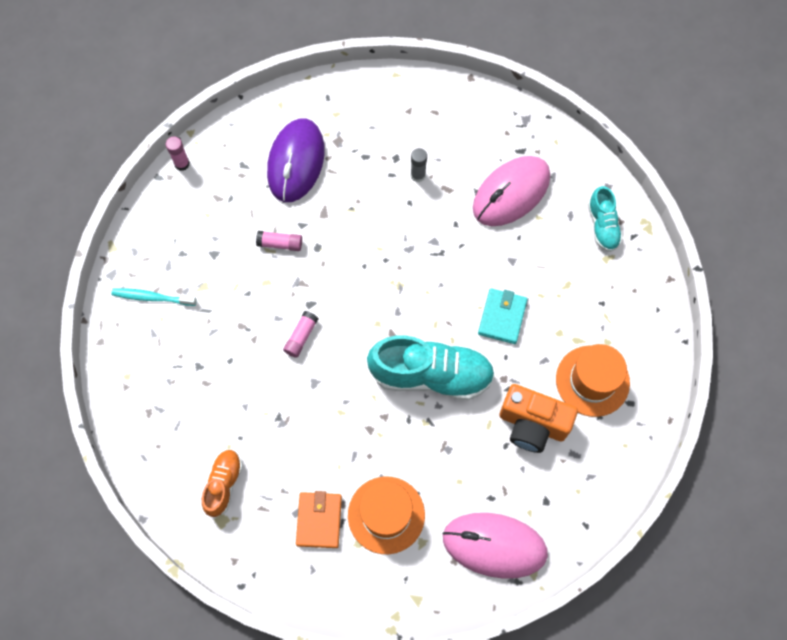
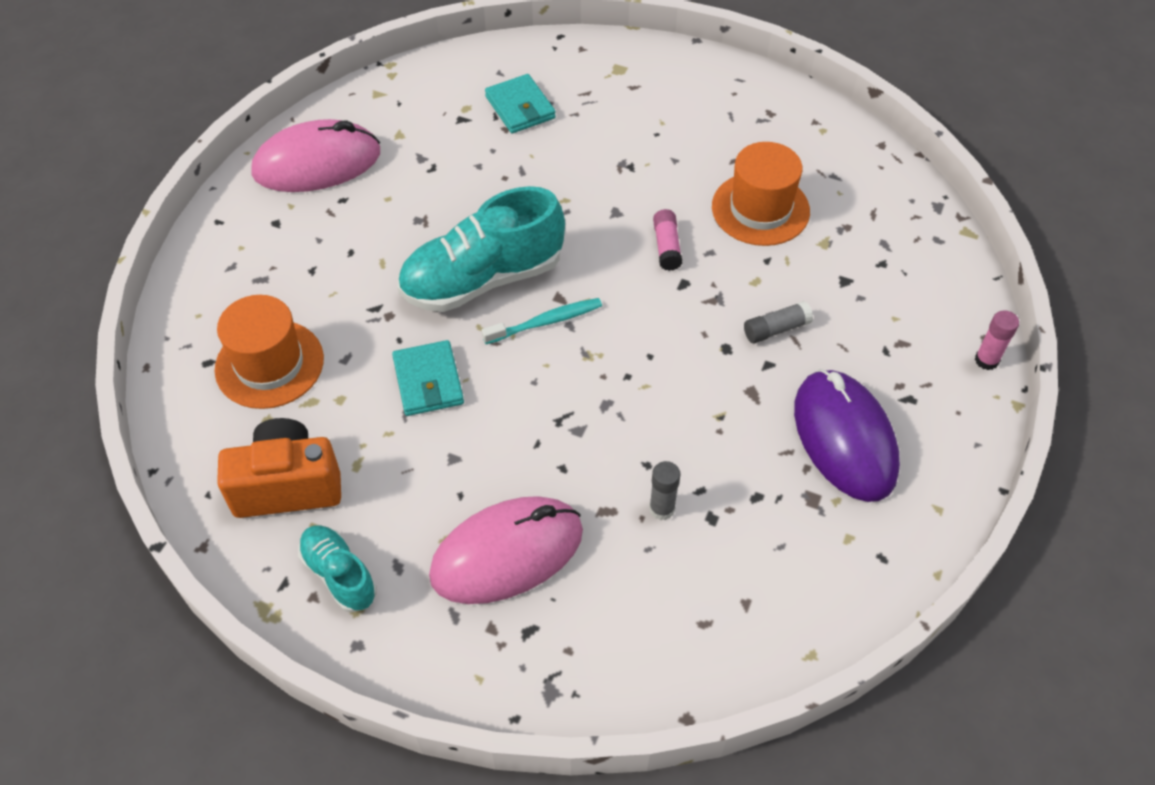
camera: 150 degrees right, 15 degrees down
turquoise toothbrush [111,288,197,306] -> turquoise toothbrush moved to [482,298,602,344]
orange shoe [202,450,243,517] -> none
pink glue stick [256,231,302,251] -> grey glue stick [744,301,813,343]
orange wallet [296,491,342,548] -> turquoise wallet [485,74,556,133]
orange hat [348,477,425,554] -> orange hat moved to [712,142,810,246]
pink mouse [473,156,550,226] -> pink mouse turned 45 degrees clockwise [429,496,583,604]
orange camera [499,384,578,453] -> orange camera moved to [217,418,341,518]

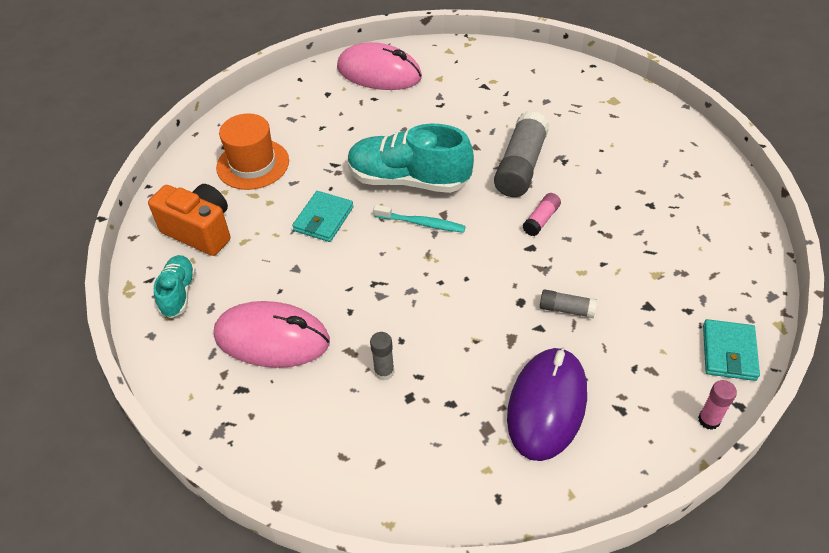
camera: 40 degrees right, 5 degrees down
turquoise wallet [485,74,556,133] -> turquoise wallet moved to [703,319,760,381]
orange hat [712,142,810,246] -> none
none -> grey glue stick [494,111,550,197]

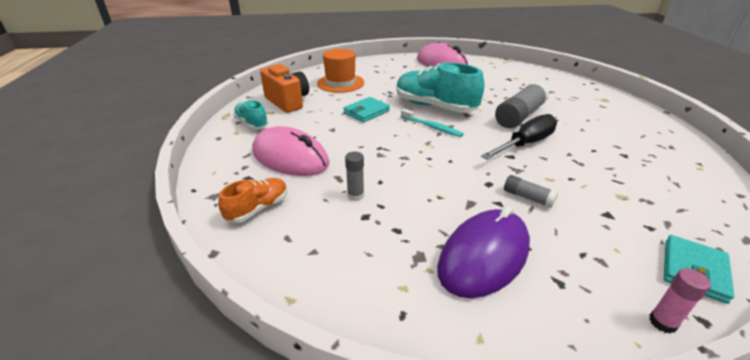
camera: 20 degrees right, 15 degrees down
turquoise shoe [154,255,196,318] -> turquoise shoe turned 60 degrees counterclockwise [233,100,269,129]
pink glue stick [523,193,561,236] -> black screwdriver [481,114,557,160]
none -> orange shoe [218,178,288,223]

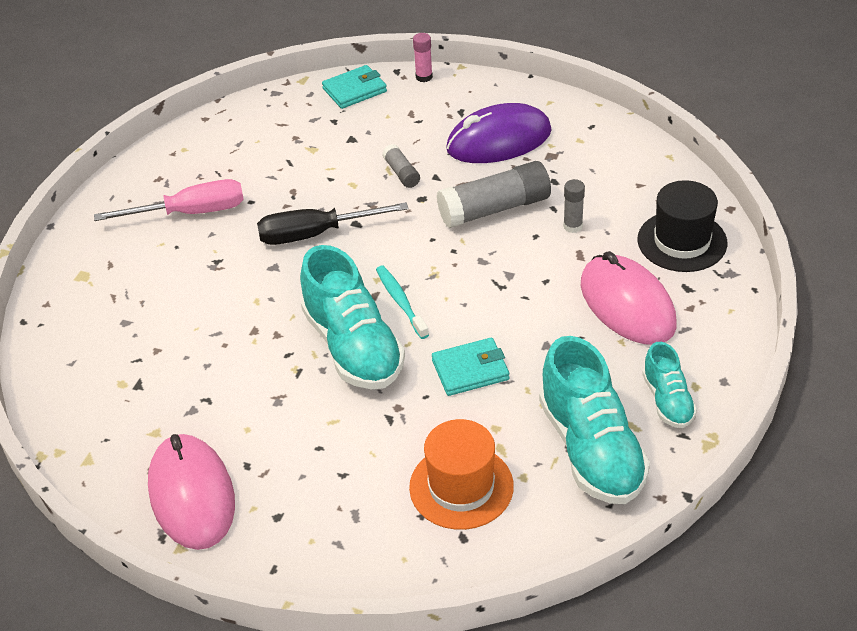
camera: 150 degrees left, 10 degrees up
orange shoe [218,178,288,223] -> black hat [637,180,727,272]
orange camera [260,64,309,113] -> turquoise shoe [539,336,650,504]
grey glue stick [495,81,550,128] -> grey glue stick moved to [437,161,551,228]
none -> pink screwdriver [94,179,244,221]

